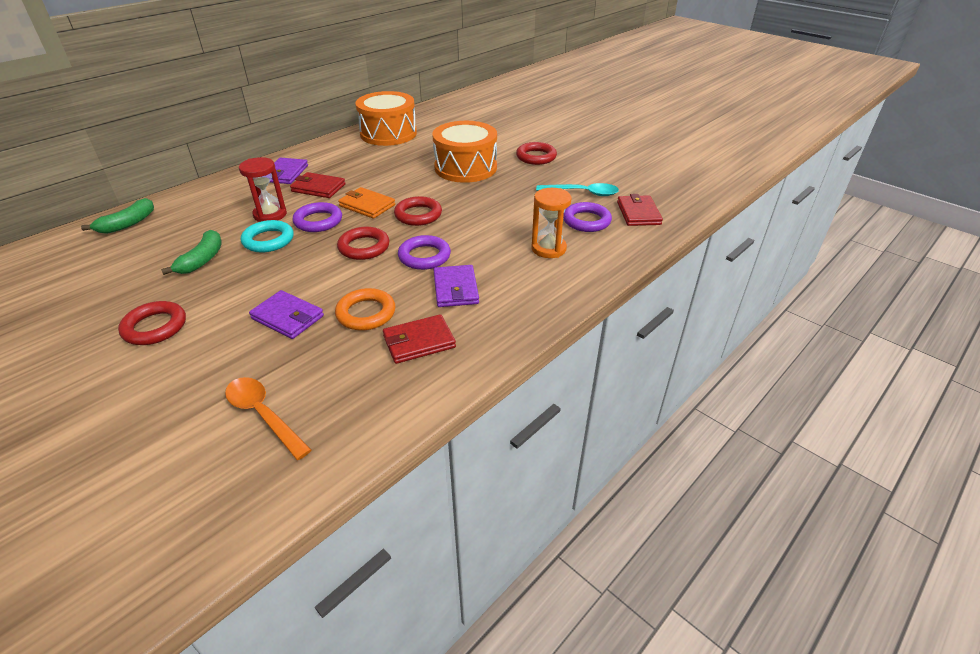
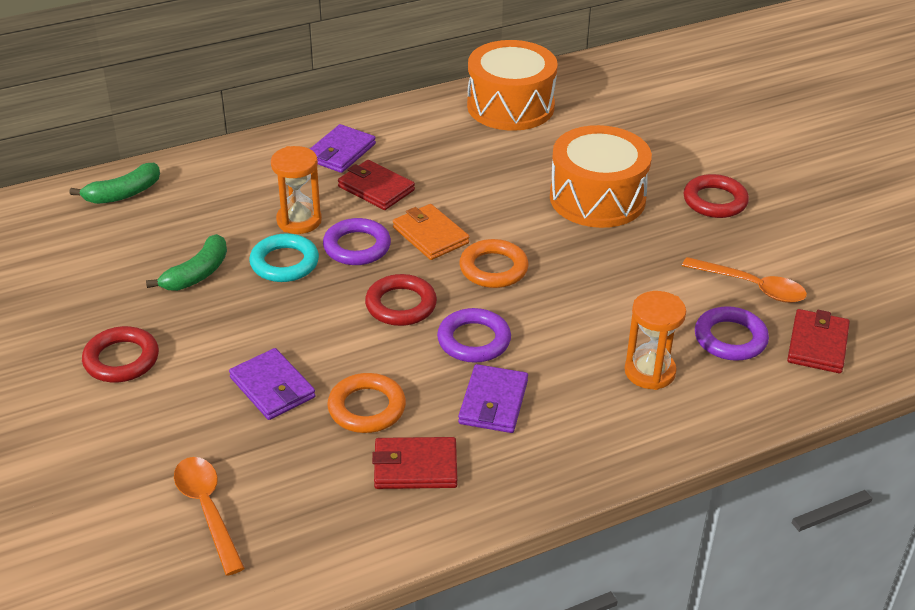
camera: 20 degrees right, 0 degrees up
red hourglass [239,157,287,222] -> orange hourglass [271,146,322,234]
red ring [394,196,442,226] -> orange ring [459,239,529,288]
turquoise spoon [536,183,619,196] -> orange spoon [682,257,807,303]

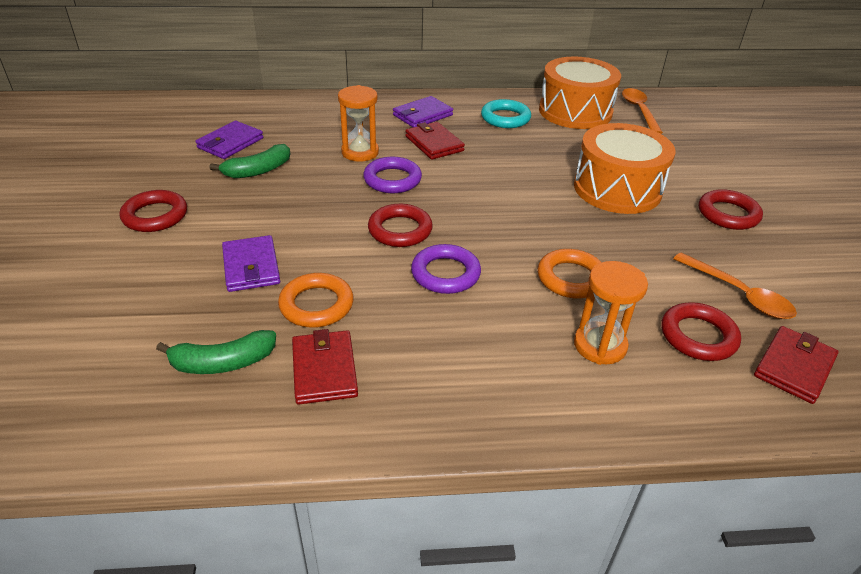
camera: 20 degrees right, 0 degrees up
green banana [70,163,160,204] -> green banana moved to [156,330,276,374]
orange spoon [174,457,245,576] -> orange spoon moved to [622,88,663,134]
turquoise ring [249,234,319,282] -> turquoise ring moved to [481,99,531,128]
red wallet [372,437,458,489] -> red wallet turned 60 degrees clockwise [292,329,358,405]
orange wallet [393,204,469,260] -> none
purple wallet [458,364,528,433] -> purple wallet moved to [195,121,263,159]
orange ring [459,239,529,288] -> orange ring moved to [537,249,602,298]
purple ring [695,306,769,361] -> red ring [661,302,741,361]

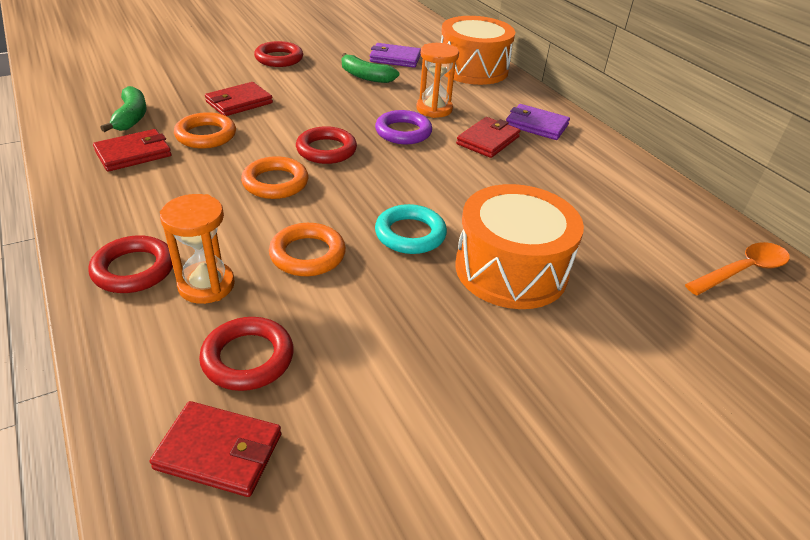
camera: 65 degrees right, 0 degrees up
green banana [156,330,276,374] -> green banana turned 150 degrees counterclockwise [100,86,147,132]
purple wallet [222,235,280,292] -> red wallet [205,82,273,116]
purple ring [411,244,481,294] -> orange ring [241,156,309,199]
turquoise ring [481,99,531,128] -> turquoise ring moved to [375,204,447,254]
orange drum [539,56,621,129] -> orange drum moved to [441,16,515,85]
orange spoon [673,253,797,319] -> none
red ring [699,189,763,230] -> red ring moved to [88,235,173,293]

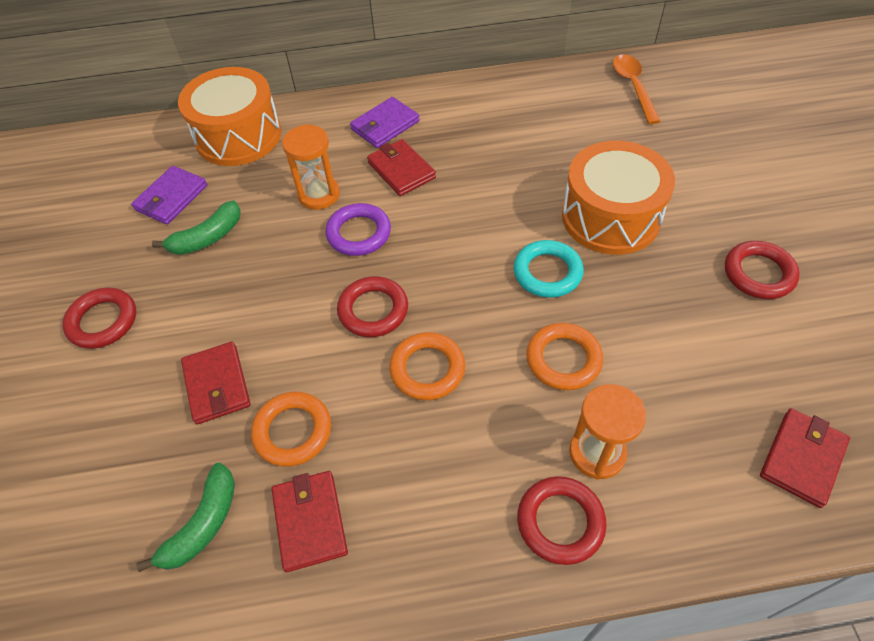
camera: 65 degrees left, 15 degrees up
green banana [100,86,147,132] -> green banana turned 105 degrees clockwise [136,463,235,572]
red ring [199,317,294,391] -> red ring moved to [725,241,800,299]

